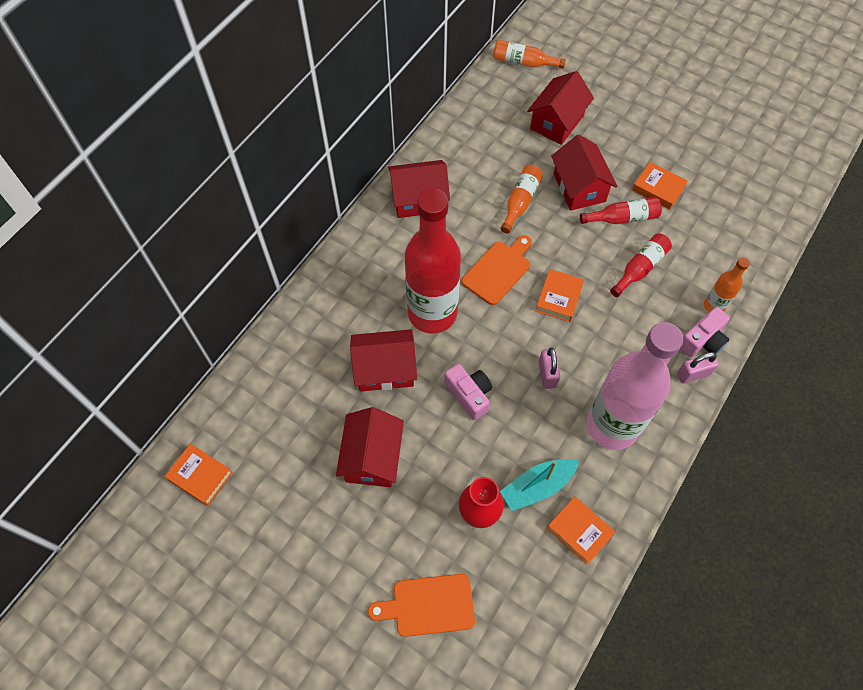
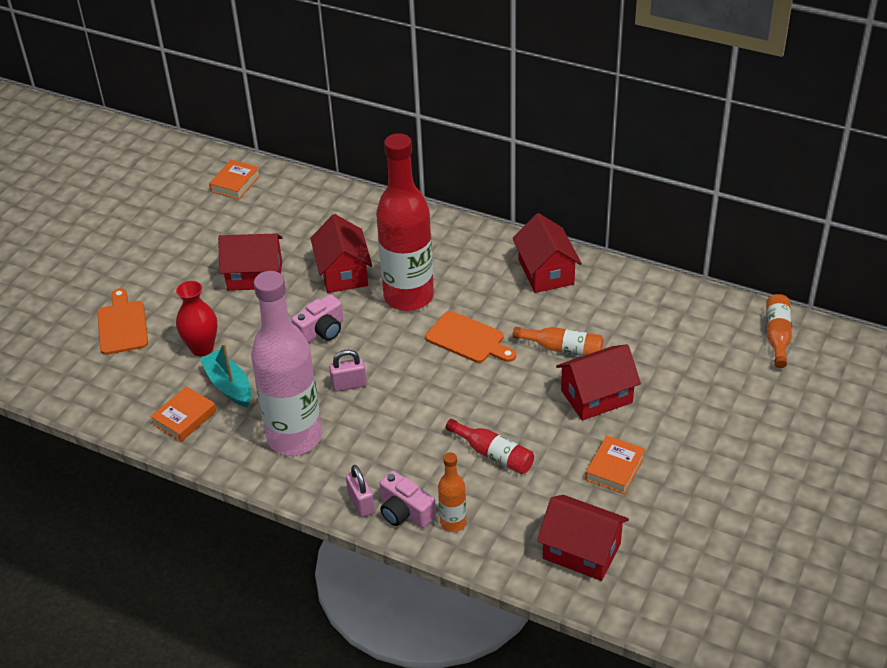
camera: 85 degrees right, 20 degrees down
red house [527,71,594,145] -> red house moved to [537,495,629,581]
orange book [536,269,584,322] -> none
red bottle [580,197,662,224] -> none

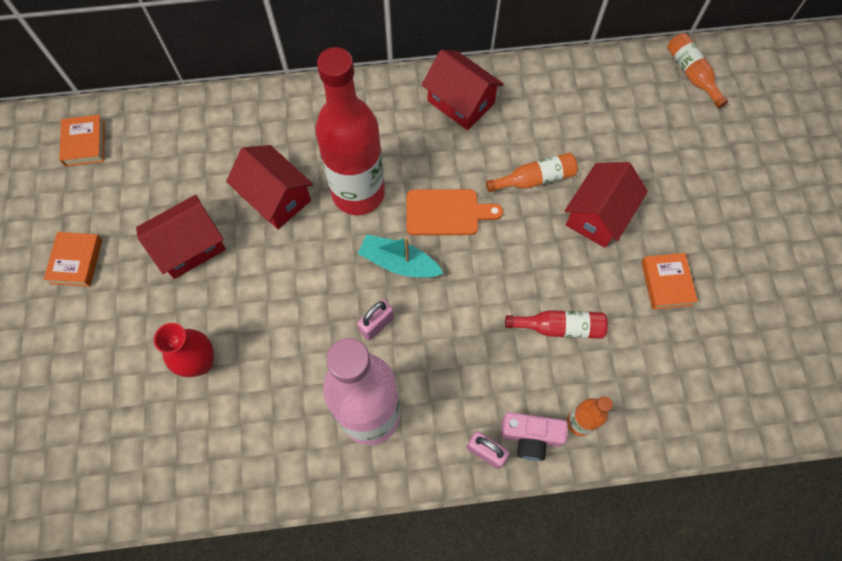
camera: 35 degrees left, 25 degrees up
orange cutting board [97,288,148,355] -> none
orange book [150,386,216,442] -> orange book moved to [44,232,102,287]
turquoise boat [200,343,251,408] -> turquoise boat moved to [358,234,443,278]
pink camera [291,294,343,343] -> none
red house [537,495,629,581] -> none

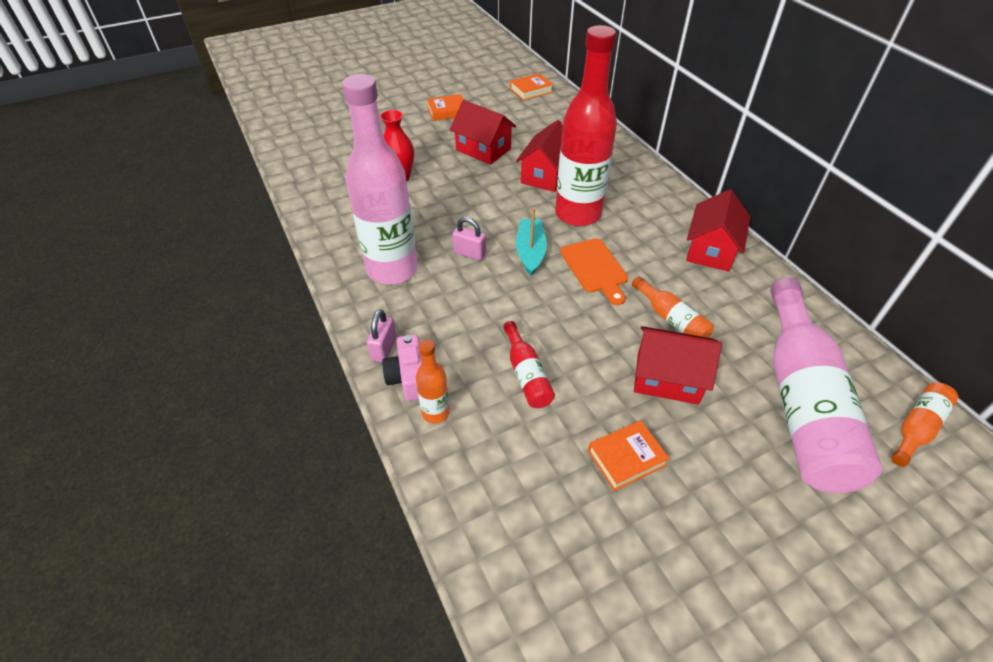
camera: 70 degrees right, 20 degrees down
none -> pink bottle [771,278,882,493]

